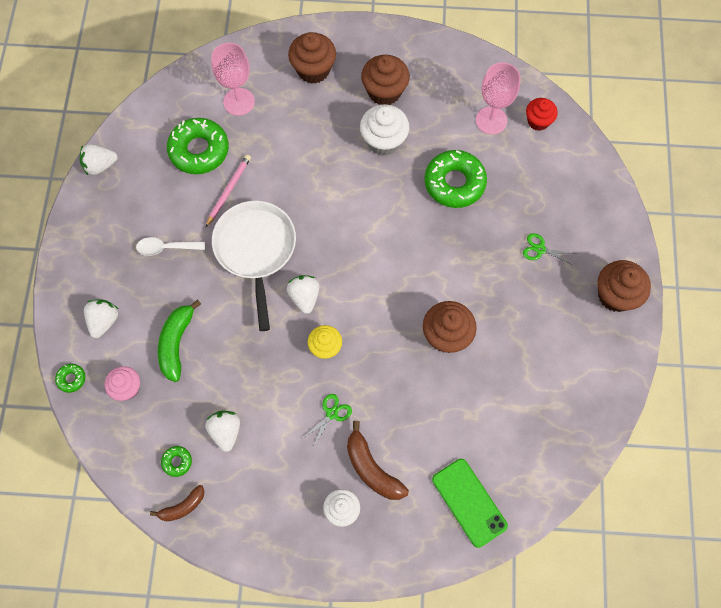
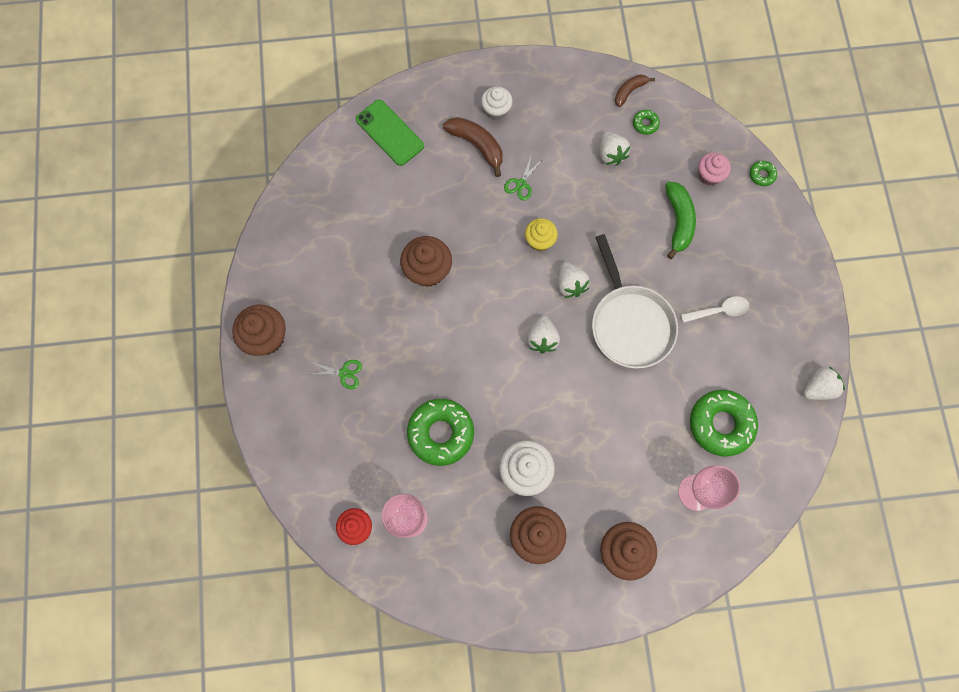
camera: 170 degrees right, 5 degrees up
white strawberry [84,299,118,338] -> white strawberry moved to [527,316,560,353]
pink pencil [206,155,251,227] -> none

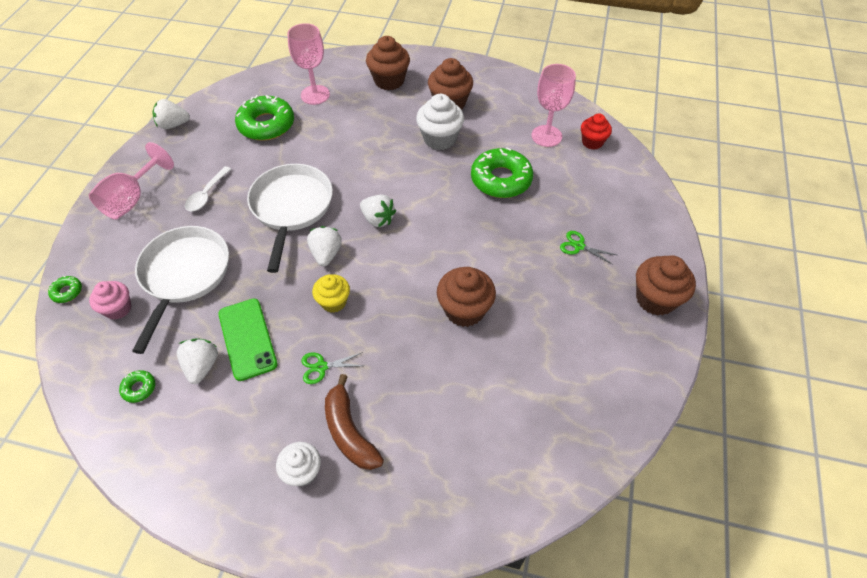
camera: 160 degrees left, 20 degrees down
green phone [356,99,424,166] -> green phone moved to [218,299,278,381]
green scissors [504,154,543,200] -> green scissors turned 150 degrees counterclockwise [301,352,363,384]
white strawberry [527,316,560,353] -> white strawberry turned 105 degrees clockwise [360,194,396,227]
brown banana [615,74,655,107] -> none
green banana [665,182,696,259] -> white pan [132,226,229,354]
white spoon [681,296,749,323] -> white spoon turned 75 degrees counterclockwise [185,166,231,211]
none -> pink goblet [89,142,174,220]

